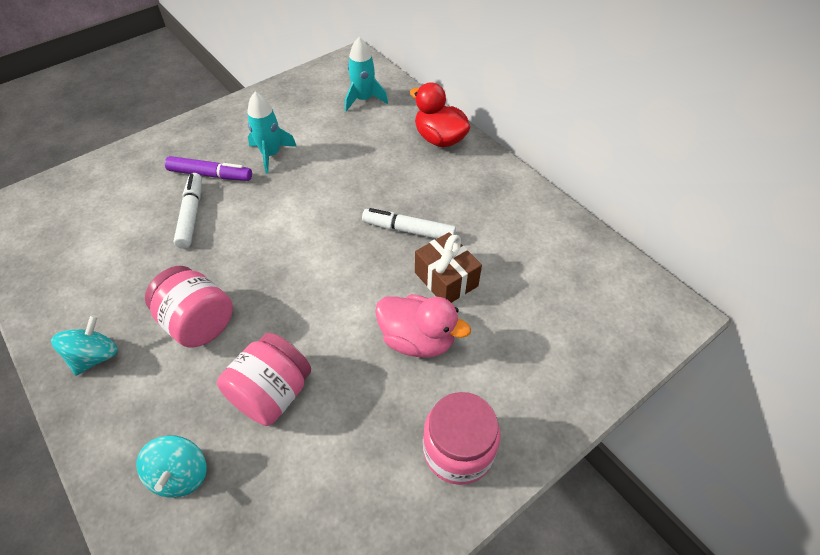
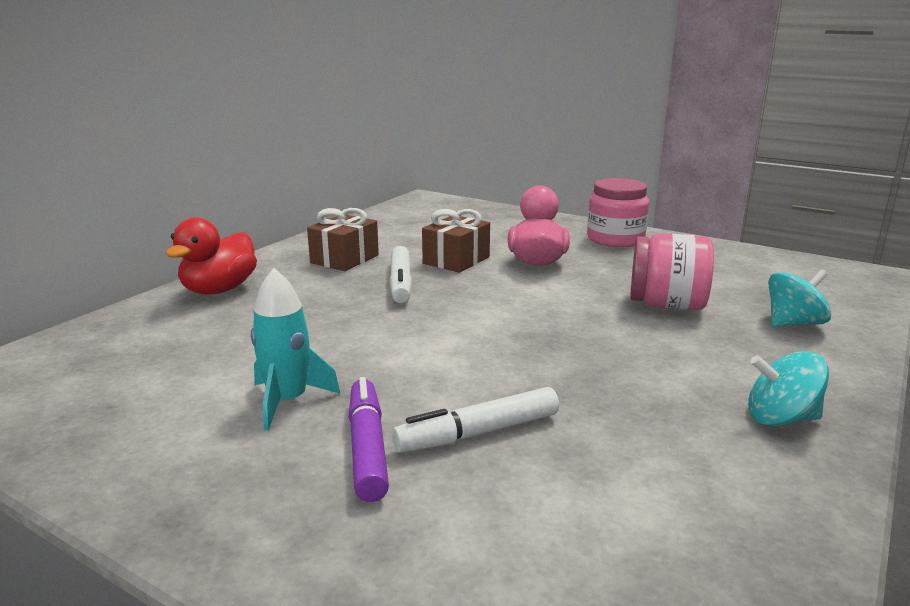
camera: 110 degrees left, 30 degrees down
pink jar [145,266,233,348] -> none
turquoise rocket [345,37,388,111] -> none
none -> brown gift [307,208,379,271]

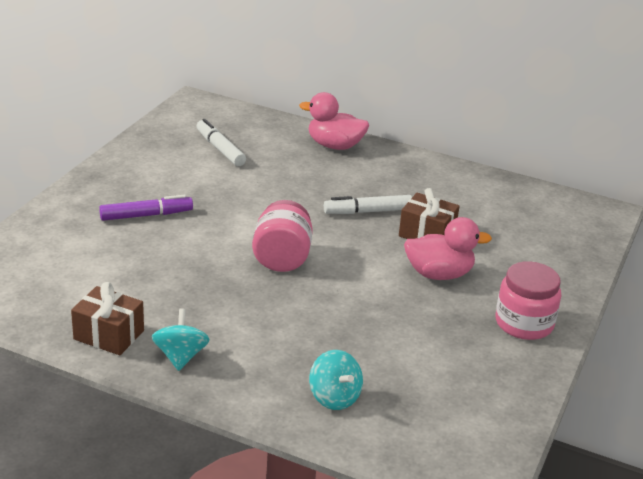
camera: 80 degrees right, 10 degrees up
red duck [166,217,257,295] -> pink duck [299,92,369,150]
turquoise rocket [251,268,340,431] -> none
brown gift [307,208,379,271] -> brown gift moved to [71,282,144,355]
white marker [392,387,559,453] -> white marker moved to [197,119,246,166]
pink jar [630,233,714,310] -> pink jar moved to [252,200,313,272]

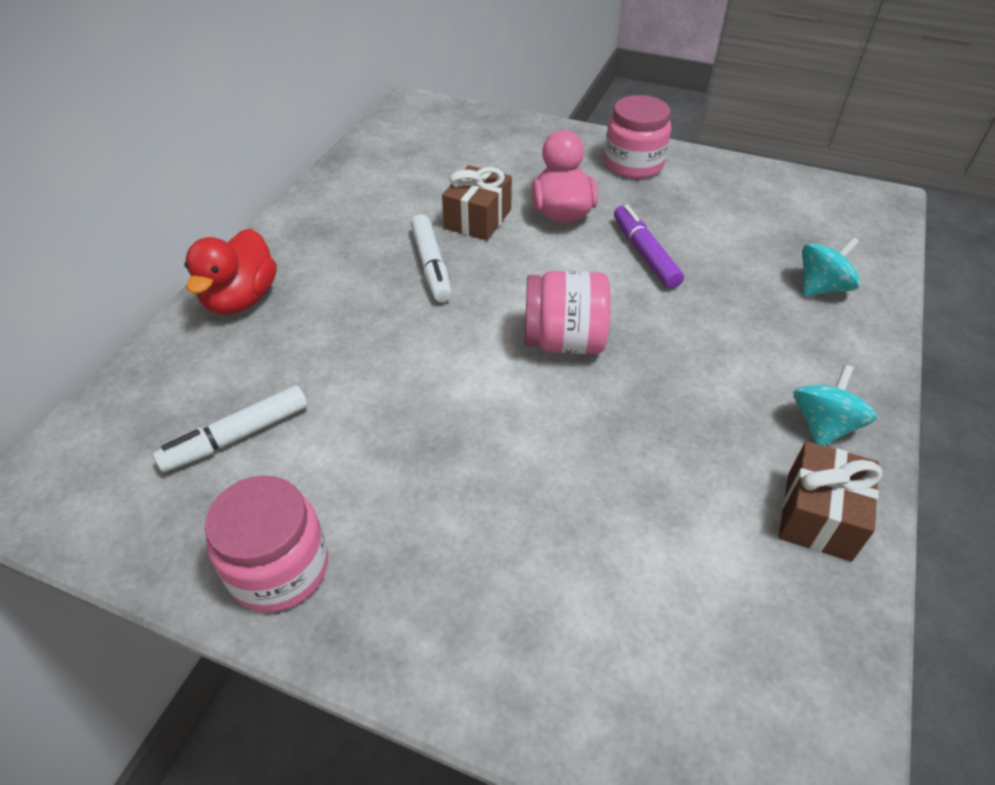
camera: 90 degrees left, 15 degrees up
purple marker [99,194,193,221] -> purple marker moved to [614,205,684,289]
turquoise spinning top [152,308,210,371] -> turquoise spinning top turned 120 degrees clockwise [793,365,877,446]
pink duck [299,92,369,150] -> red duck [184,229,277,314]
none -> pink jar [205,475,328,612]

